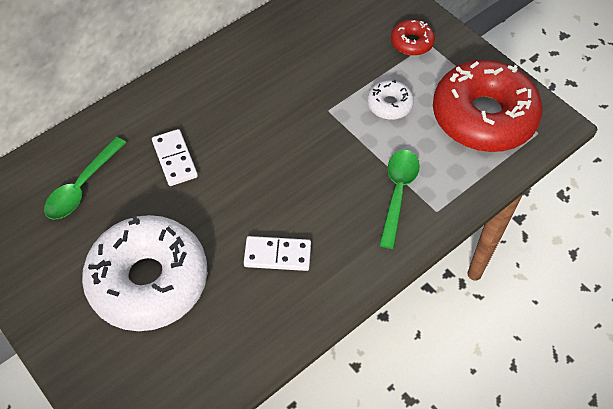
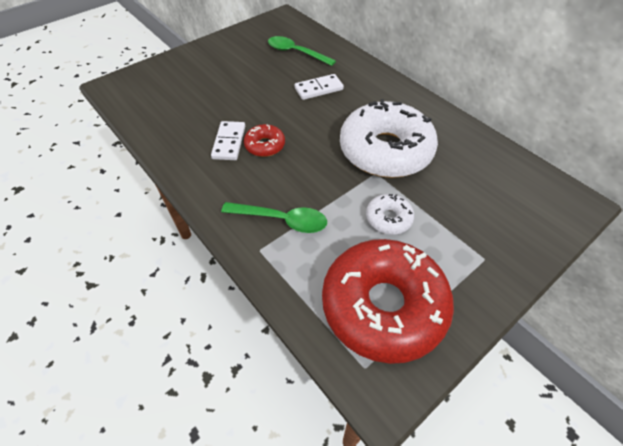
camera: 90 degrees right, 5 degrees down
white donut [82,215,207,331] -> white donut moved to [340,99,438,178]
red donut [391,20,435,56] -> red donut moved to [244,124,285,157]

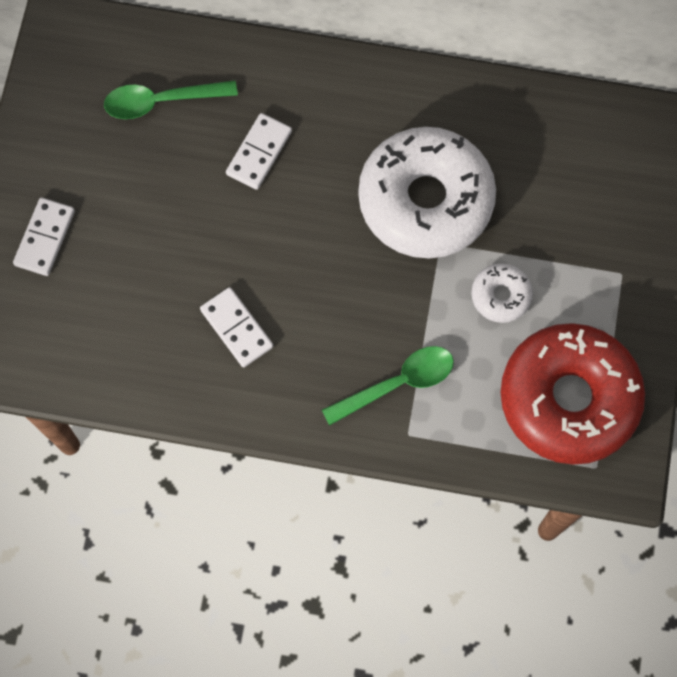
camera: 40 degrees left, 20 degrees up
red donut [244,124,285,157] -> none
none -> white domino [13,197,75,276]

